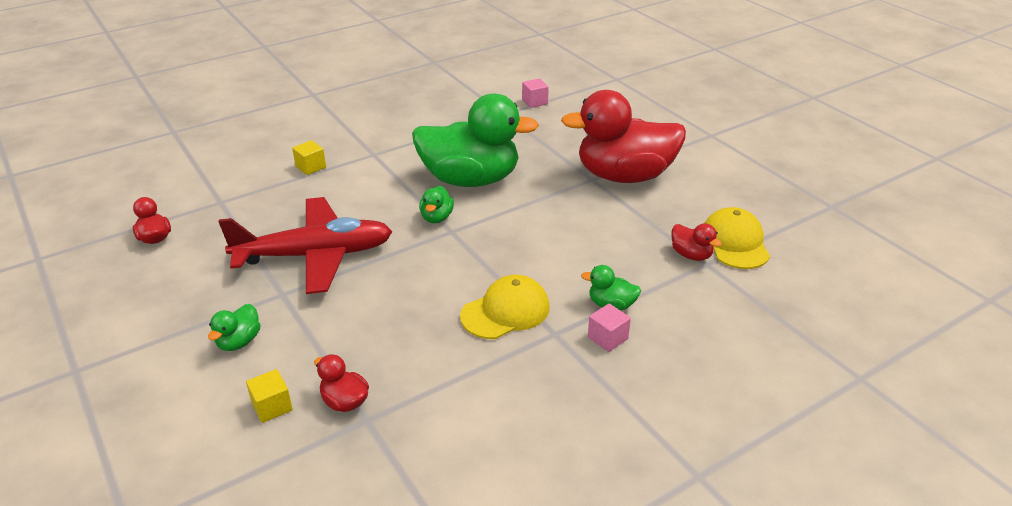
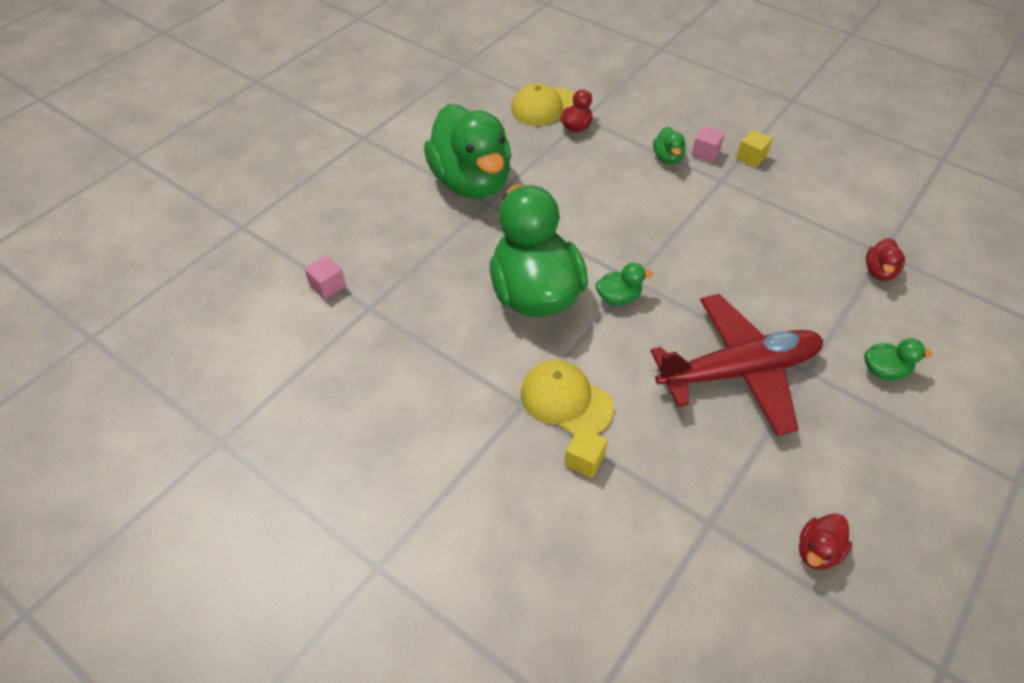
camera: 110 degrees left, 15 degrees up
red plane [218,197,393,294] -> red plane turned 105 degrees clockwise [651,294,823,436]
yellow cube [246,369,293,423] -> yellow cube moved to [736,130,773,168]
yellow cap [460,275,549,339] -> yellow cap moved to [521,360,614,435]
red duck [561,90,686,183] -> green duck [424,104,511,199]

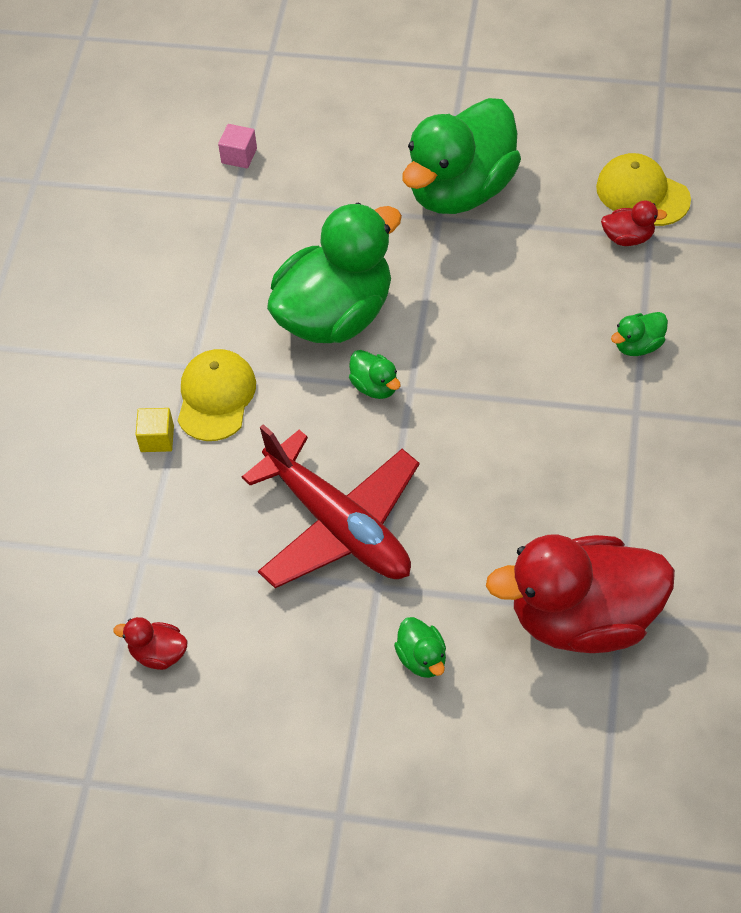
camera: 65 degrees right, 5 degrees up
pink cube [692,126,725,163] -> none
yellow cube [736,130,773,168] -> none
red duck [866,238,905,281] -> red duck [486,535,675,653], size x2.49

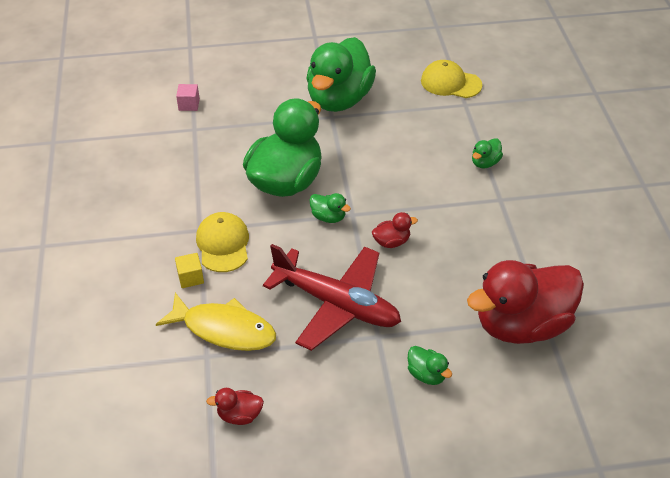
camera: 20 degrees left, 10 degrees down
red duck [601,200,667,246] -> red duck moved to [372,212,418,248]
none -> yellow fish [156,293,276,351]

